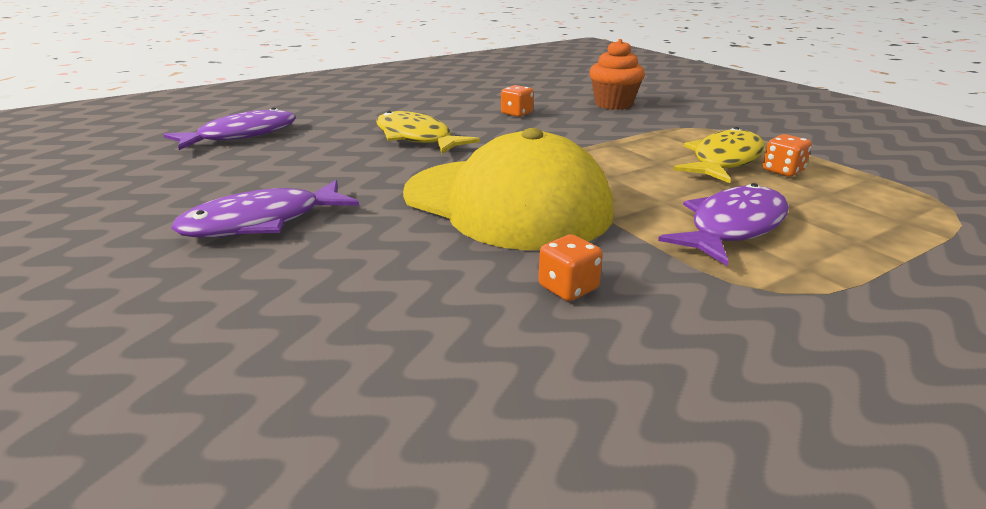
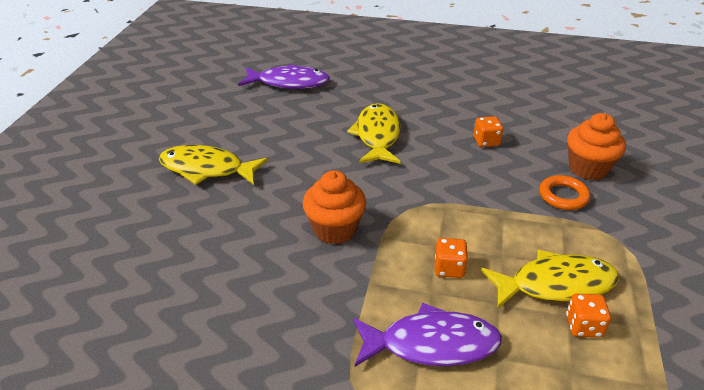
camera: 45 degrees right, 10 degrees up
purple fish [171,180,359,238] -> yellow fish [159,145,268,185]
yellow cap [403,128,613,250] -> orange cupcake [303,170,366,244]
orange dice [538,234,603,301] -> orange dice moved to [435,238,468,278]
none -> orange ring [539,175,590,210]

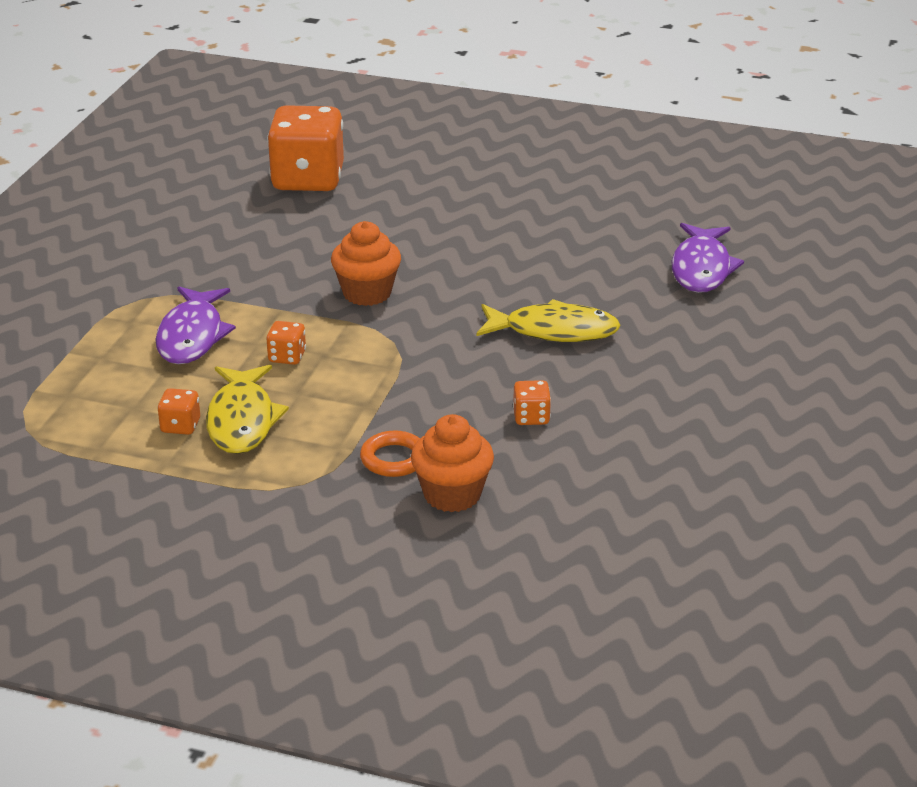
camera: 95 degrees right, 5 degrees down
yellow fish [159,145,268,185] -> none
none -> orange dice [267,105,344,191]

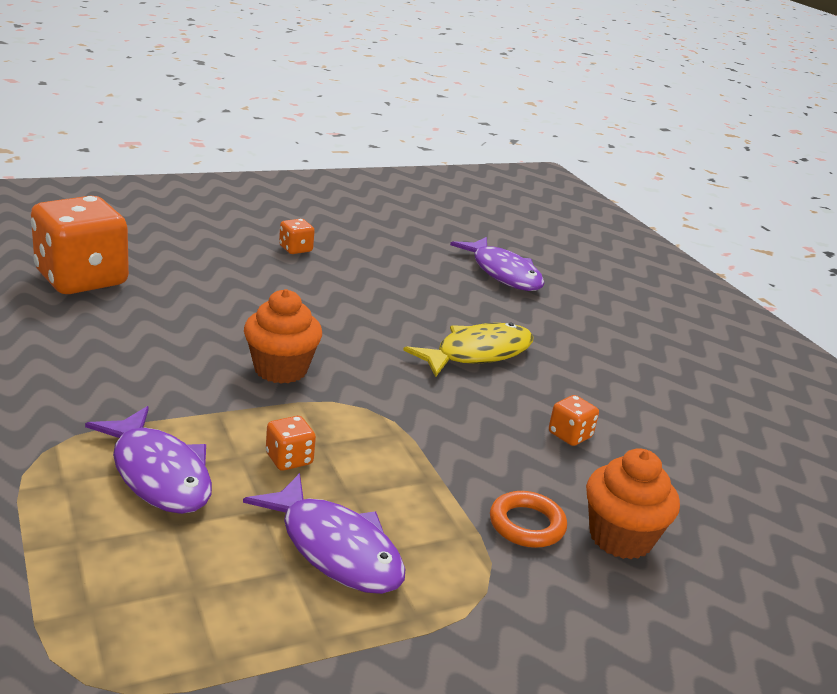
camera: 45 degrees left, 5 degrees down
orange dice [158,388,200,435] -> orange dice moved to [279,219,315,254]
yellow fish [206,365,289,454] -> purple fish [243,473,405,594]

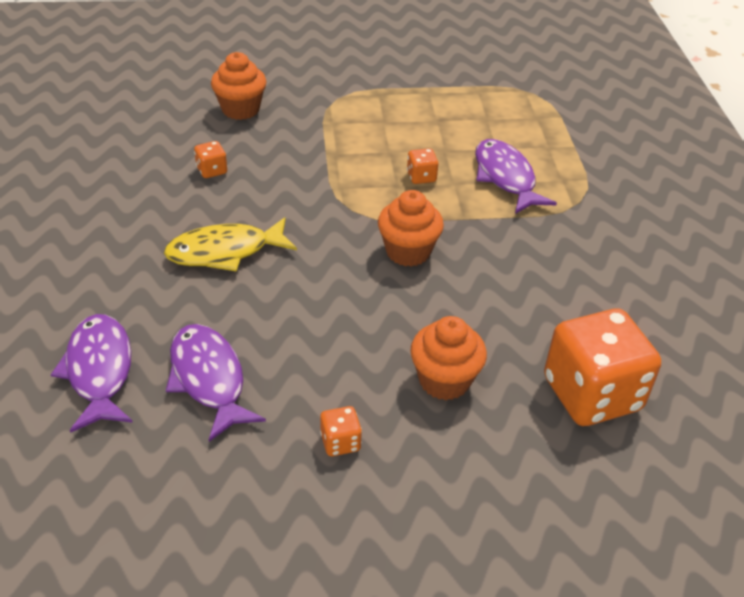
camera: 160 degrees left, 15 degrees up
purple fish [243,473,405,594] -> purple fish moved to [166,324,266,442]
orange ring [490,491,567,548] -> none
none -> orange cupcake [410,316,487,400]

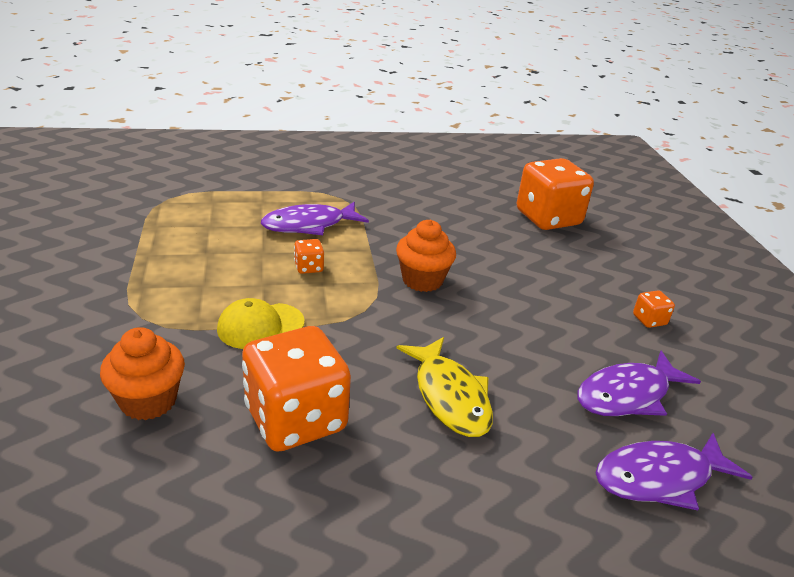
camera: 95 degrees left, 10 degrees down
orange dice [194,141,227,178] -> orange dice [242,326,351,452], size x2.41
orange cupcake [410,316,487,400] -> none
none -> yellow cap [217,298,304,349]

